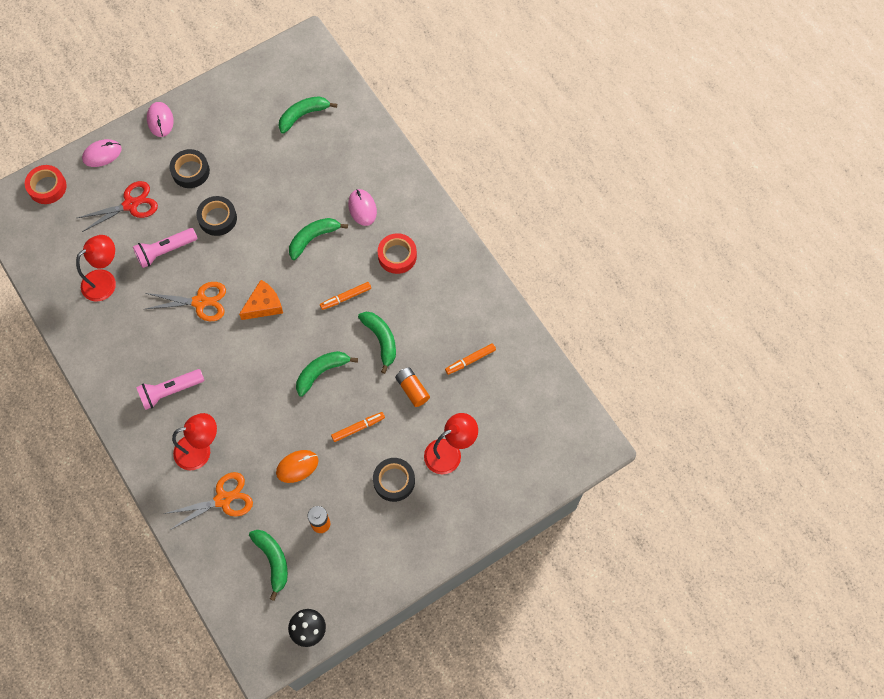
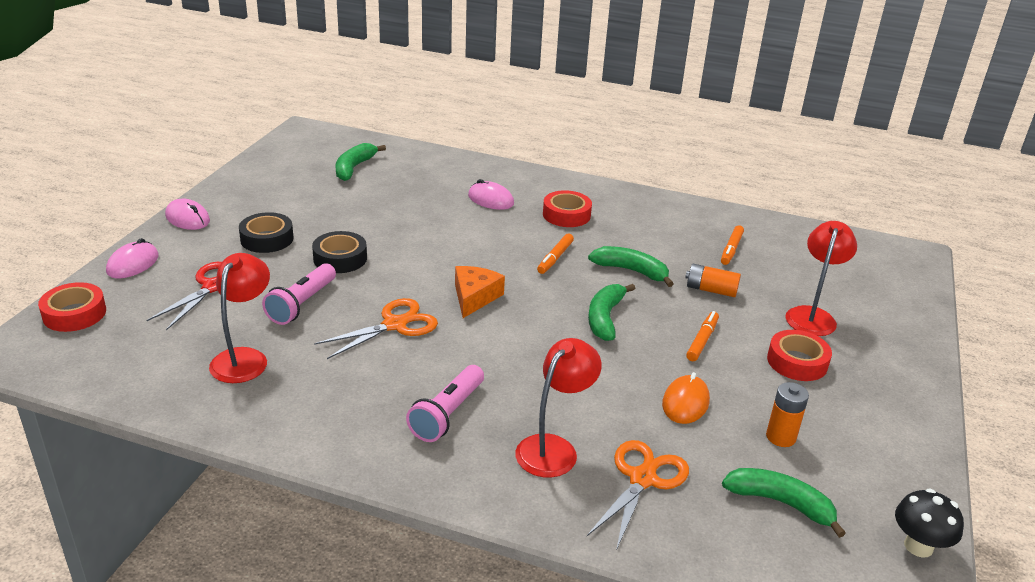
camera: 40 degrees left, 35 degrees down
green banana [289,218,348,260] -> none
black tape [373,458,415,502] -> red tape [767,330,832,381]

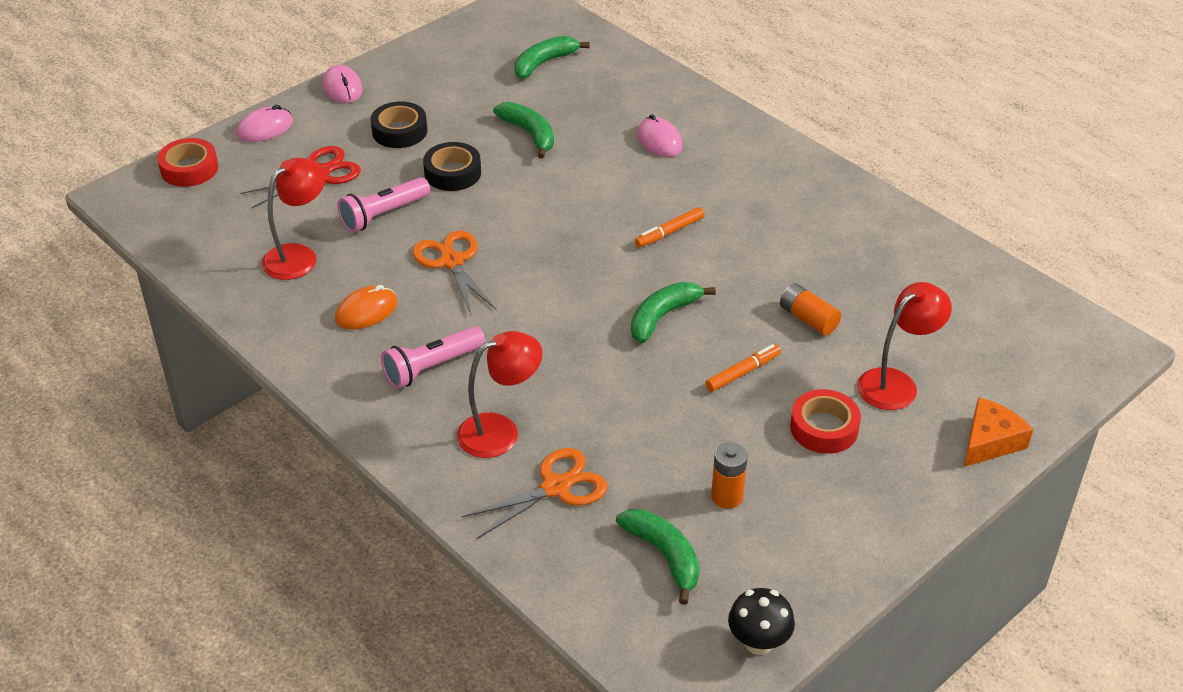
camera: 30 degrees right, 10 degrees up
orange scissors [314,298,438,359] -> orange scissors turned 105 degrees counterclockwise [412,231,496,315]
orange cheese [455,266,505,318] -> orange cheese moved to [964,397,1033,467]
red tape [543,190,592,227] -> none
green banana [588,246,673,287] -> green banana moved to [493,102,554,159]
orange mouse [662,372,710,424] -> orange mouse moved to [335,285,397,329]
orange marker [721,225,744,265] -> none

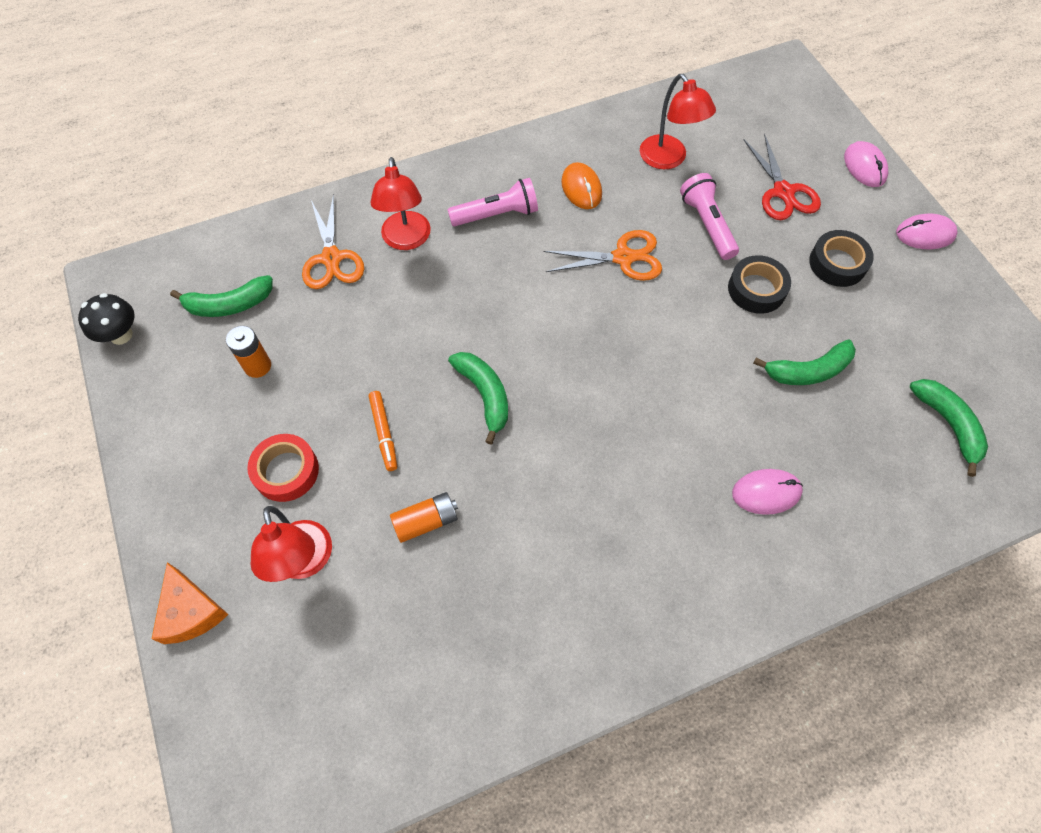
camera: 110 degrees right, 20 degrees up
red tape [157,138,218,187] -> none
pink flashlight [381,326,485,389] -> pink flashlight turned 90 degrees clockwise [447,178,538,226]
orange marker [635,207,704,247] -> none

